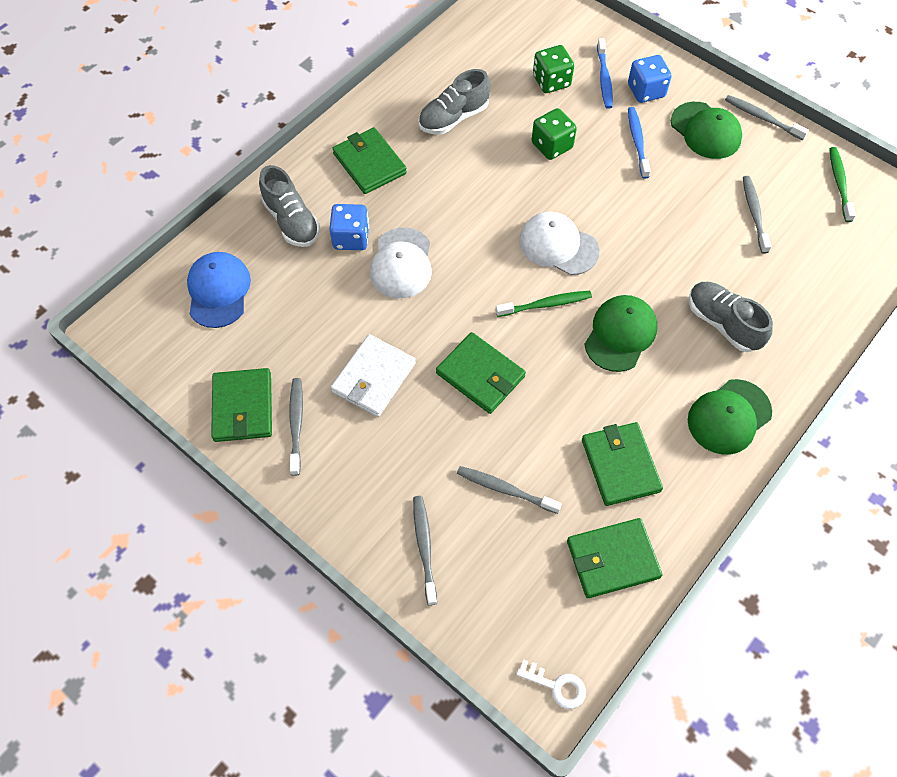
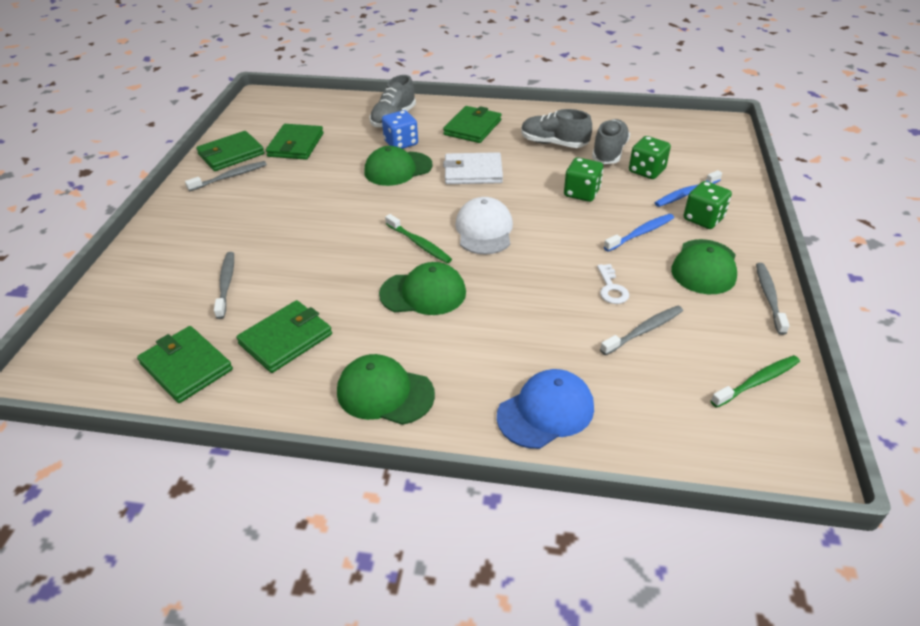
camera: 60 degrees right, 20 degrees down
blue cap [187,252,251,328] -> blue cap moved to [497,369,594,449]
white wallet [330,334,416,417] -> white wallet moved to [443,152,503,184]
white cap [370,228,432,299] -> green cap [364,146,432,186]
grey toothbrush [413,496,437,605] -> none
green wallet [436,332,526,414] -> green wallet moved to [266,124,324,160]
white key [516,659,586,709] -> white key moved to [597,264,629,304]
blue dice [628,55,672,103] -> green dice [684,181,732,229]
grey shoe [689,282,773,352] -> grey shoe moved to [592,119,630,164]

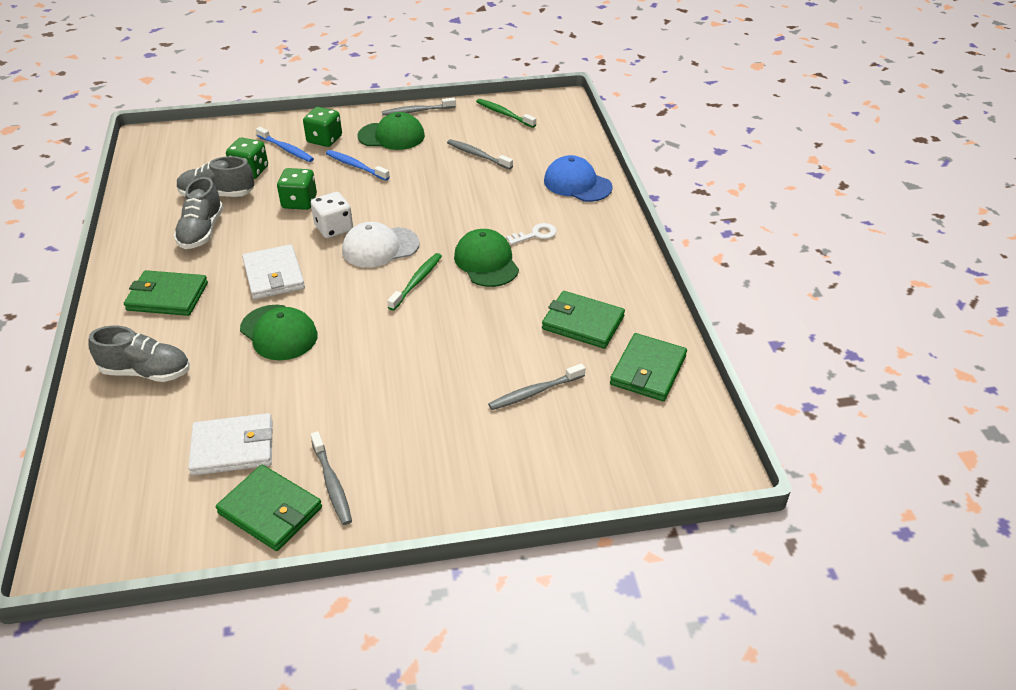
camera: 110 degrees left, 0 degrees up
grey toothbrush [185,161,267,191] -> grey toothbrush turned 150 degrees counterclockwise [311,431,352,525]
green wallet [266,124,324,160] -> white wallet [188,413,272,476]
green cap [337,354,435,425] -> none
blue dice [382,110,418,149] -> none
white key [597,264,629,304] -> white key moved to [506,223,557,245]
none -> white dice [311,192,353,238]

